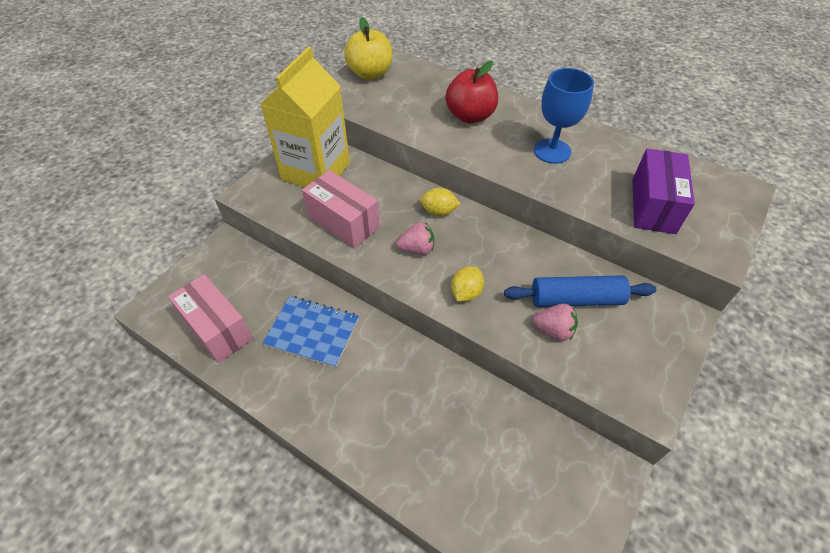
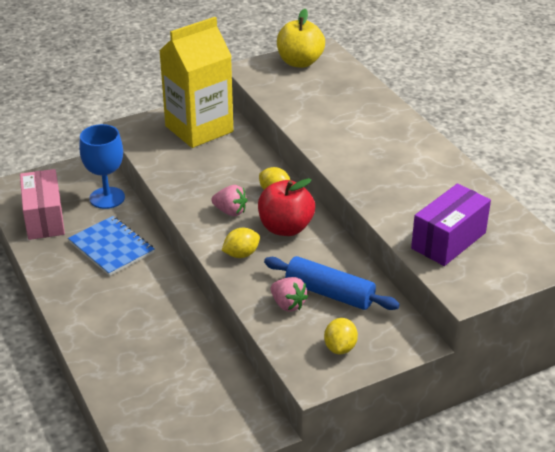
camera: 30 degrees right, 15 degrees down
pink box [302,170,380,249] -> none
red apple [445,61,498,123] -> red apple moved to [258,178,315,236]
blue goblet [534,68,594,164] -> blue goblet moved to [79,124,125,209]
none -> yellow lemon [324,318,358,354]

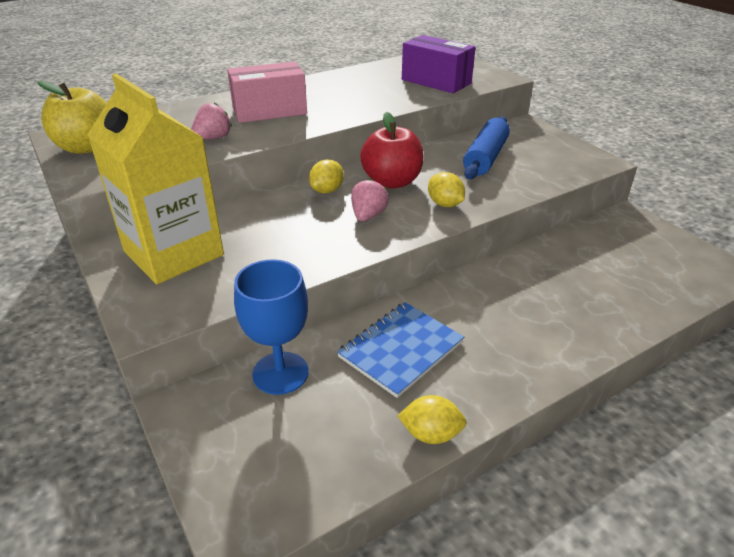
camera: 95 degrees left, 0 degrees up
pink box [20,169,65,240] -> pink box moved to [227,61,307,123]
pink strawberry [271,277,308,312] -> pink strawberry moved to [191,102,232,140]
yellow lemon [324,318,358,354] -> yellow lemon moved to [398,395,467,444]

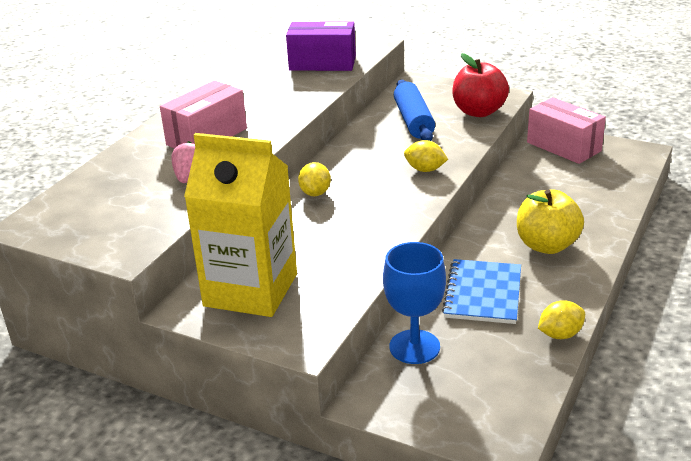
camera: 30 degrees left, 5 degrees down
yellow apple [37,81,107,154] -> yellow apple moved to [517,189,584,254]
pink strawberry [351,179,389,221] -> none
red apple [360,112,423,189] -> red apple moved to [452,53,509,117]
none -> pink box [527,97,606,164]

